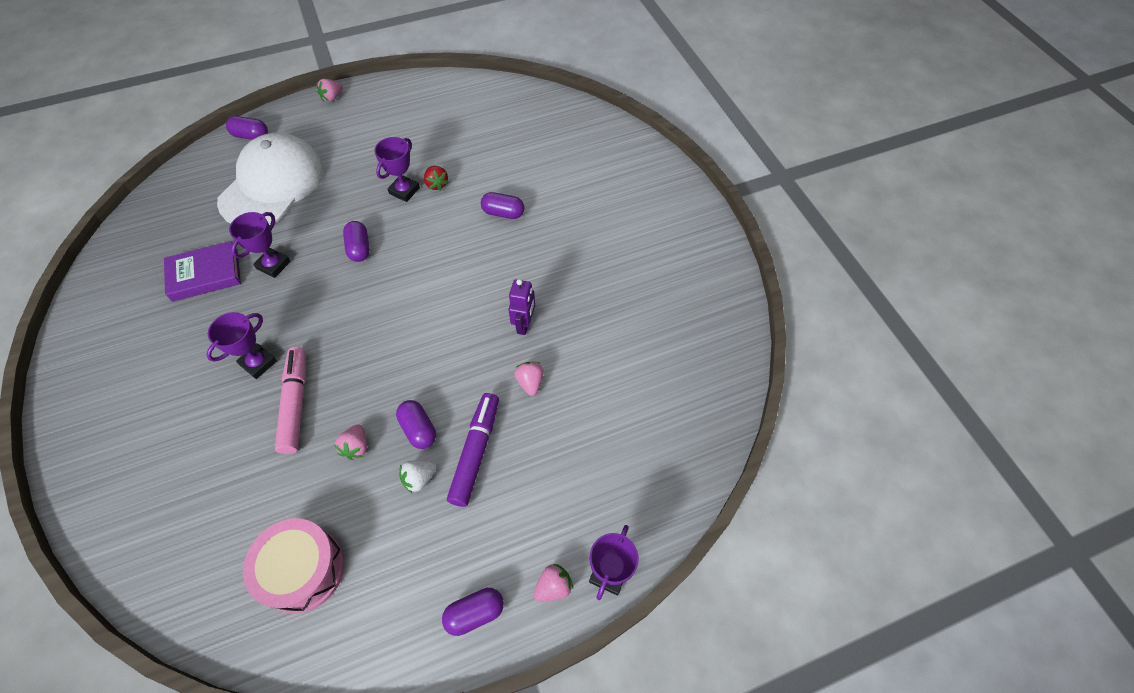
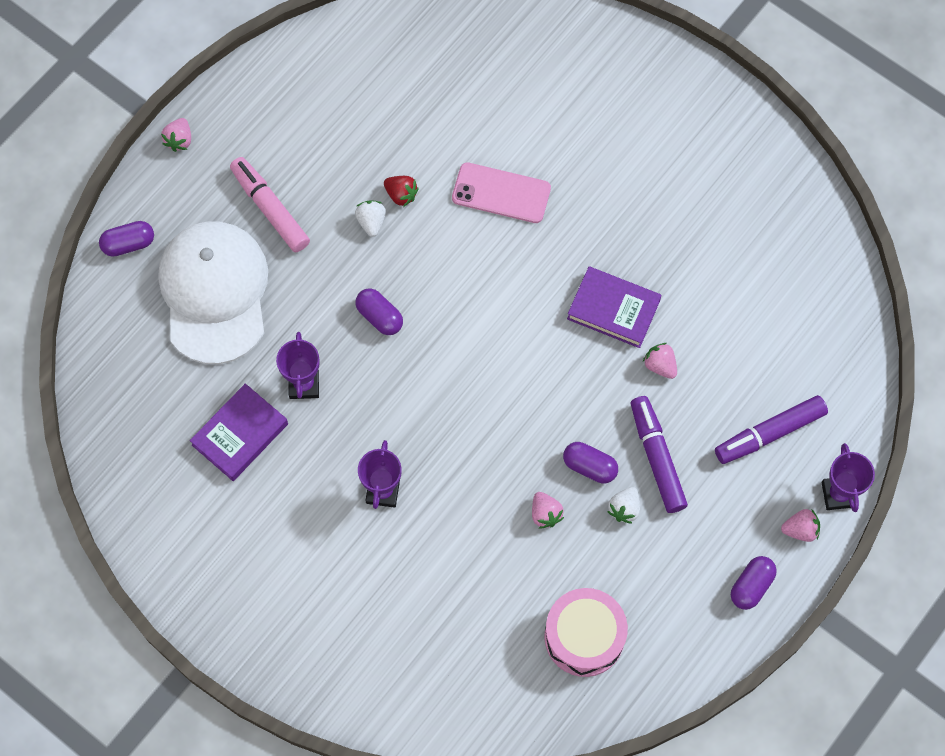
camera: 30 degrees left, 10 degrees up
pink marker [275,347,306,454] -> pink marker moved to [230,157,310,252]
purple trophy [374,137,420,202] -> white strawberry [355,200,386,237]
purple capsule [481,192,524,219] -> pink phone [452,162,551,223]
purple robot [508,279,535,335] -> purple book [567,266,661,348]
pink strawberry [534,564,573,602] -> pink strawberry turned 60 degrees clockwise [781,509,820,542]
none -> purple marker [715,395,828,464]

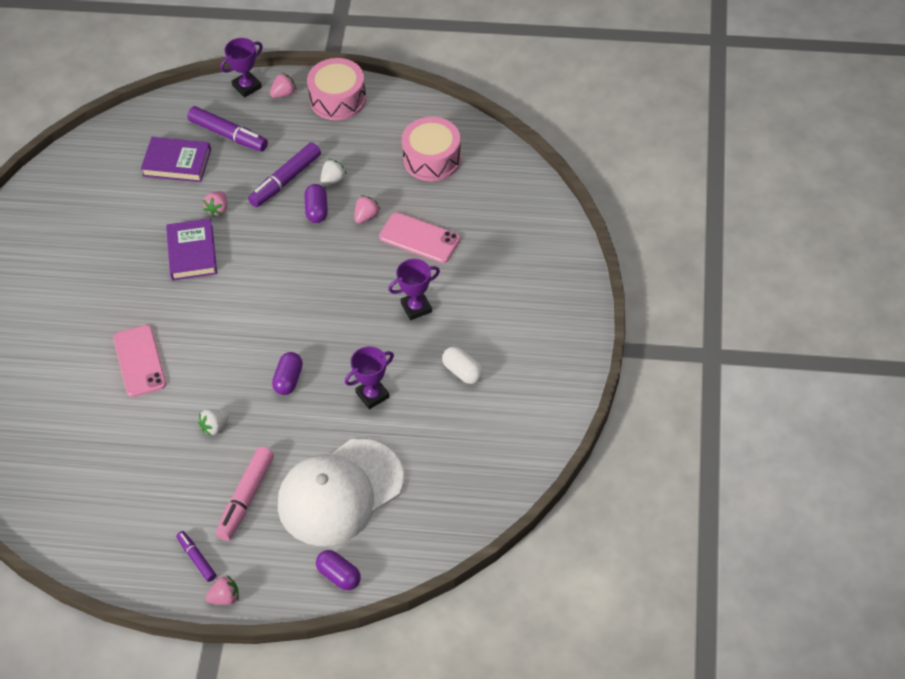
camera: 120 degrees left, 15 degrees down
purple book [190,384,288,481] -> purple book moved to [141,137,211,182]
red strawberry [384,176,419,207] -> none
white strawberry [607,487,640,524] -> white strawberry turned 45 degrees counterclockwise [320,159,347,186]
purple capsule [731,556,777,610] -> pink drum [307,58,366,121]
pink strawberry [781,509,820,542] -> pink strawberry turned 90 degrees clockwise [270,73,297,98]
none -> purple marker [176,531,216,582]
none -> pink phone [379,212,460,263]
none -> white capsule [442,346,483,384]

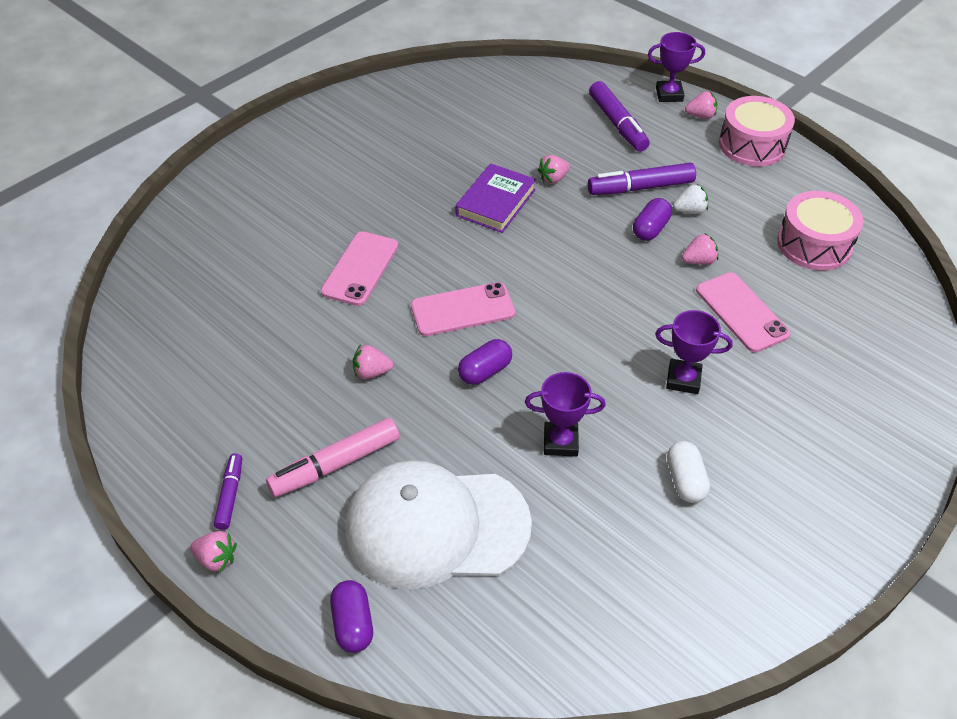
camera: 35 degrees right, 5 degrees down
purple book [141,137,211,182] -> none
white strawberry [198,409,229,436] -> pink strawberry [353,345,393,379]
none -> pink phone [411,282,515,336]

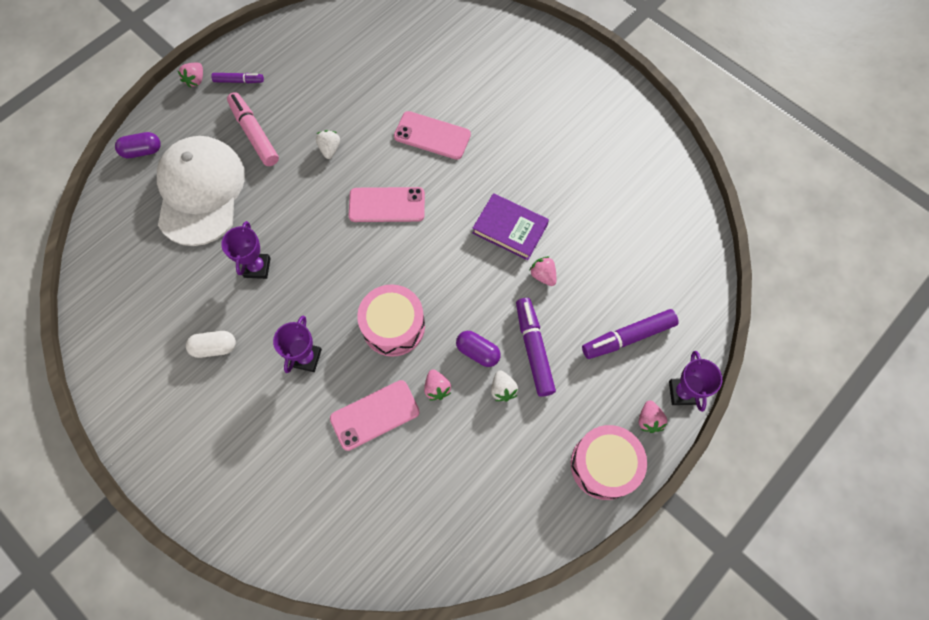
camera: 90 degrees right, 20 degrees up
pink strawberry [353,345,393,379] -> white strawberry [316,130,340,159]
pink phone [411,282,515,336] -> pink phone turned 75 degrees counterclockwise [349,187,425,222]
purple capsule [458,339,512,385] -> none
pink drum [777,191,864,271] -> pink drum moved to [357,284,425,357]

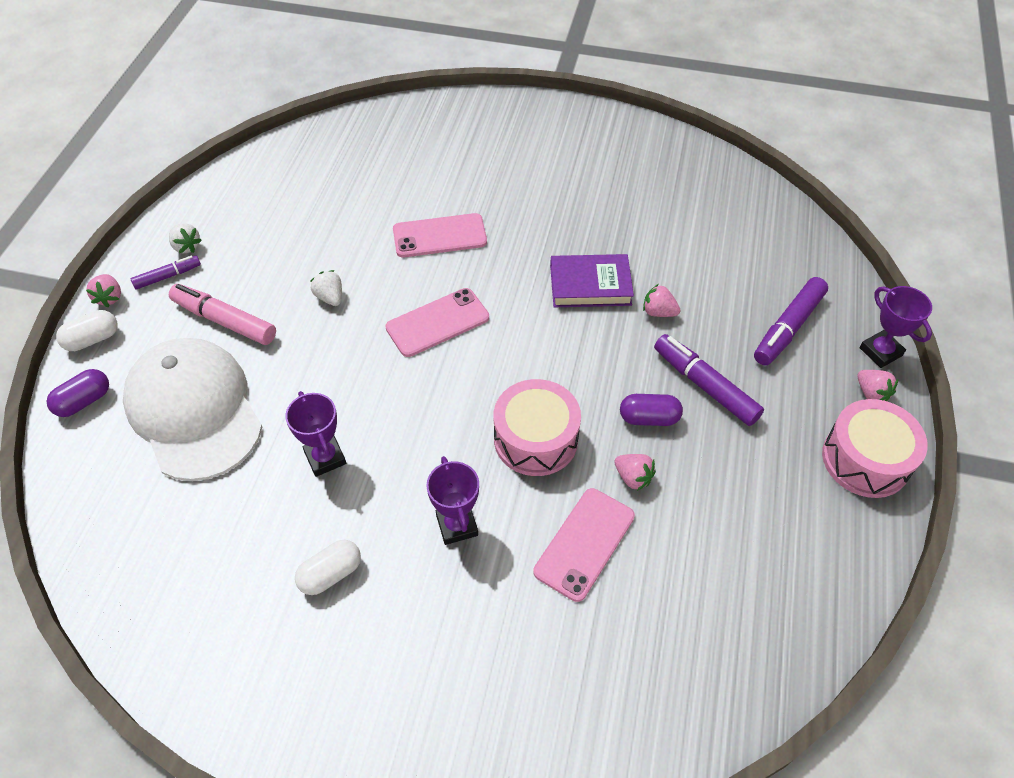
camera: 30 degrees left, 15 degrees down
white strawberry [491,370,518,402] -> white strawberry moved to [169,223,202,253]
none -> white capsule [56,310,118,351]

